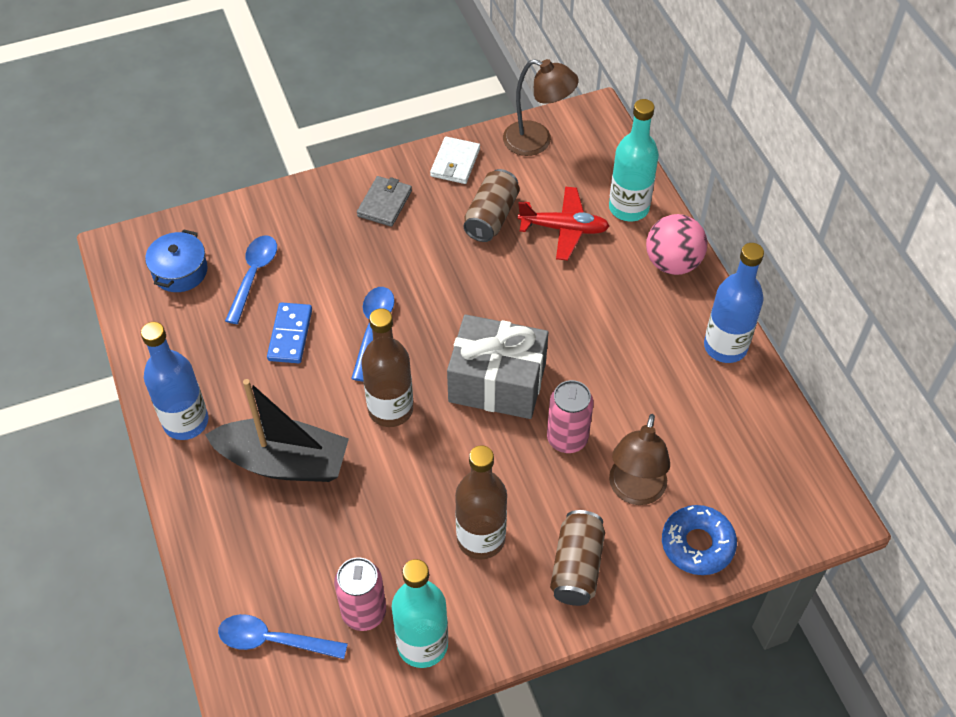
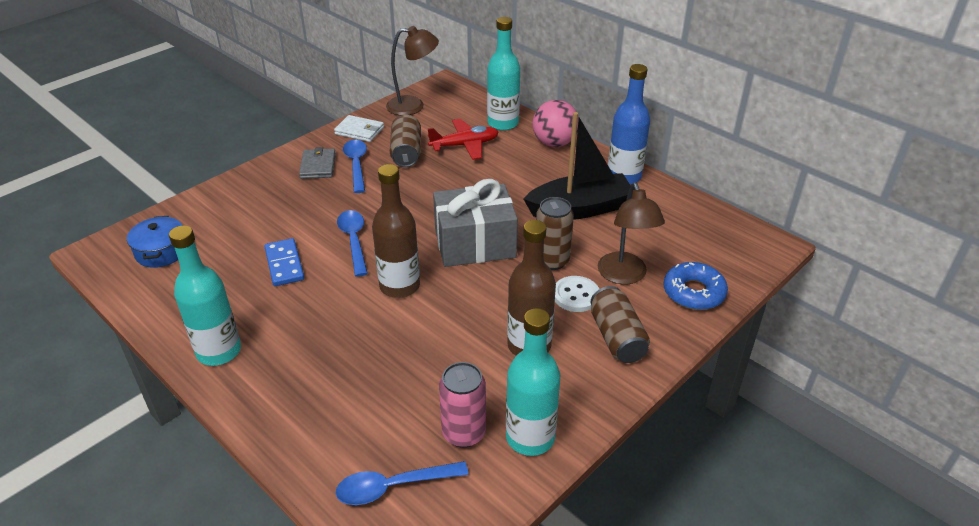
camera: 25 degrees left, 15 degrees down
blue bottle [141,322,208,440] -> turquoise bottle [169,225,241,366]
black boat [205,379,349,482] -> black boat moved to [524,112,631,220]
blue spoon [225,236,277,324] -> blue spoon moved to [343,140,367,193]
white wallet [430,137,480,184] -> white wallet turned 60 degrees counterclockwise [334,115,384,142]
pink can [547,380,593,453] -> brown can [536,197,574,270]
none -> white button [555,276,599,312]

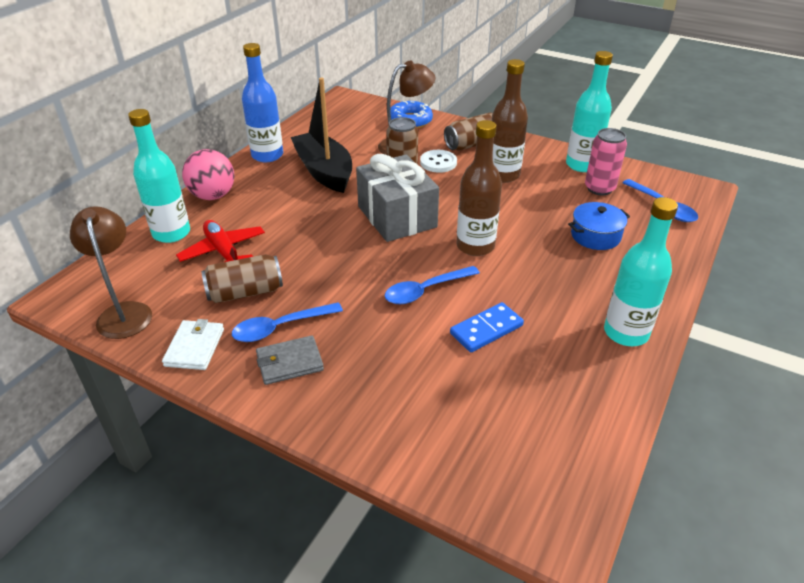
camera: 105 degrees left, 0 degrees up
blue pot [127,216,182,268] -> blue pot moved to [568,202,630,250]

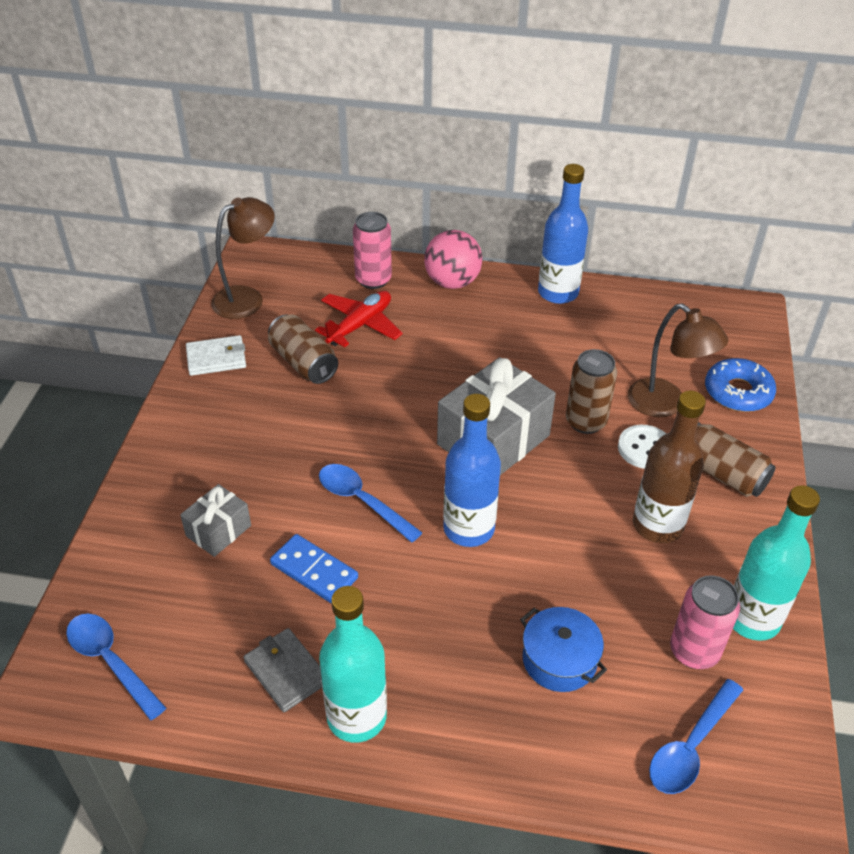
camera: 70 degrees right, 5 degrees up
turquoise bottle [128,109,190,243] -> pink can [353,212,392,289]
blue spoon [232,302,343,342] -> blue spoon moved to [66,614,166,720]
grey wallet [256,335,324,385] -> grey wallet moved to [244,628,322,712]
black boat [291,78,352,193] -> none
brown bottle [457,120,502,256] -> blue bottle [443,394,501,547]
none -> grey gift [180,484,251,557]

